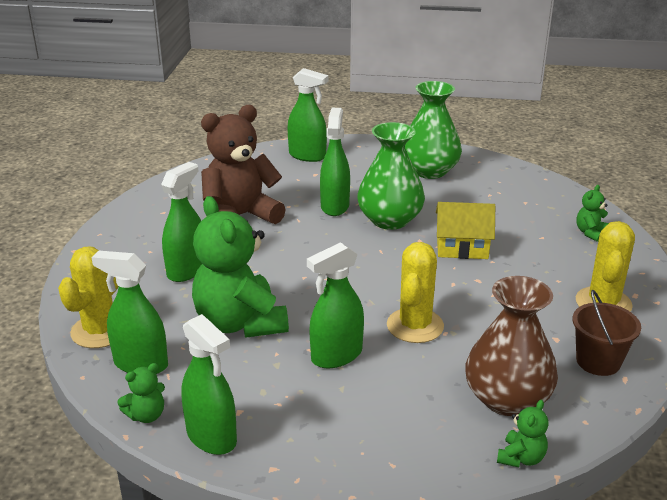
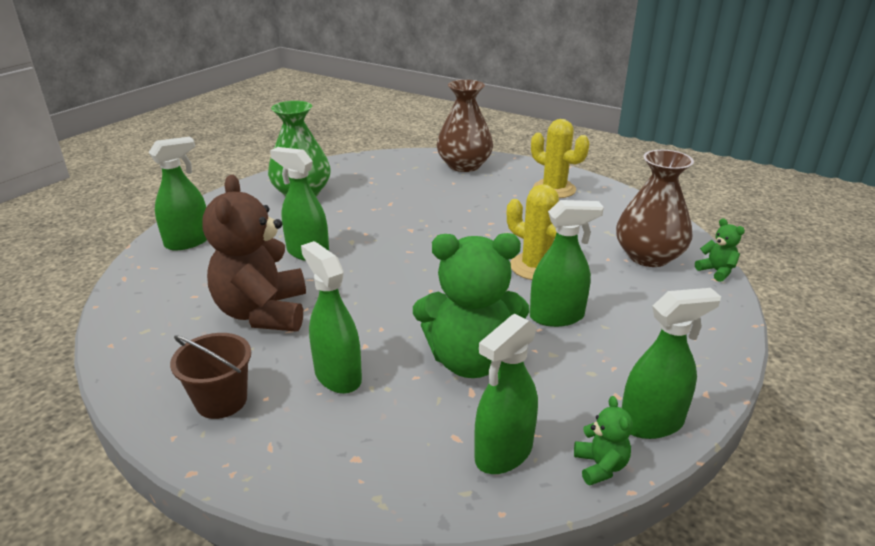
camera: 65 degrees left, 0 degrees up
yellow cactus [58,247,118,348] -> none
green spray bottle [307,242,364,368] -> green spray bottle turned 90 degrees counterclockwise [530,200,604,327]
green vase [357,122,425,230] -> none
yellow house [436,202,495,259] -> none
brown bucket [572,290,641,376] -> brown bucket moved to [170,333,251,419]
green teddy bear [577,185,609,242] -> brown vase [437,80,493,172]

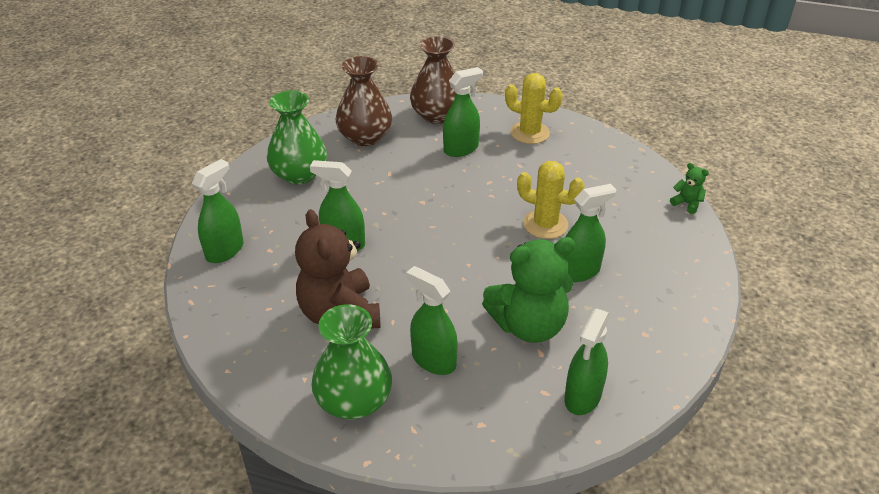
camera: 15 degrees left, 10 degrees up
brown bucket [170,333,251,419] -> green vase [311,304,392,420]
green teddy bear [574,396,633,485] -> none
brown vase [616,150,694,267] -> brown vase moved to [336,56,392,146]
green spray bottle [622,288,721,439] -> green spray bottle moved to [443,67,483,157]

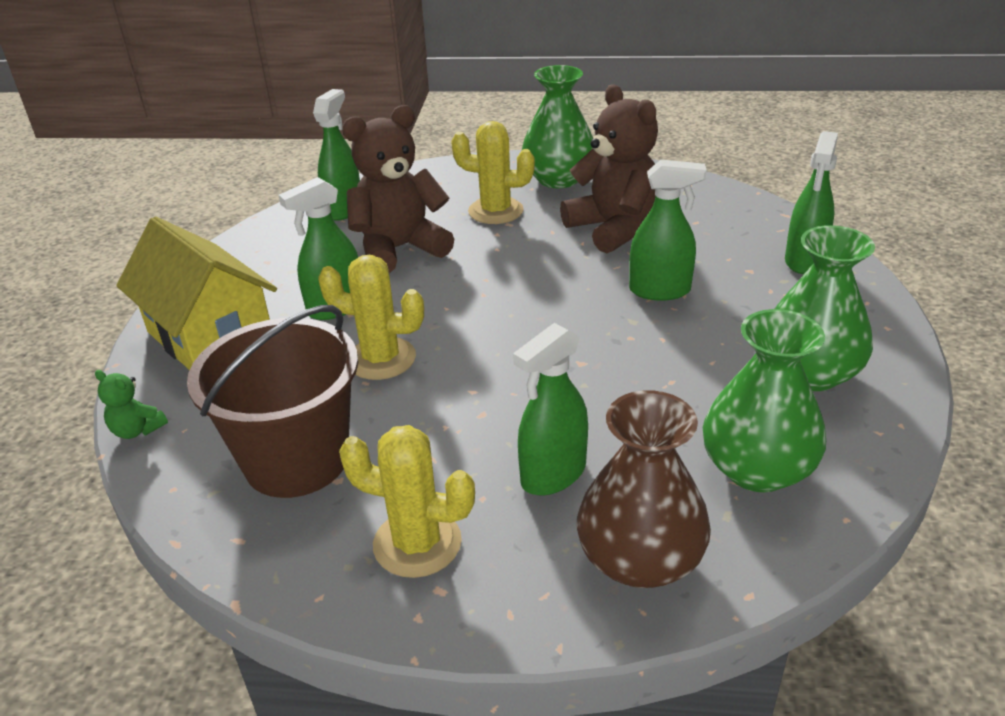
camera: 170 degrees right, 5 degrees down
brown vase [336,56,392,146] -> green vase [703,309,826,492]
green spray bottle [406,266,458,375] -> yellow cactus [451,121,535,224]
green teddy bear [482,237,575,343] -> brown teddy bear [342,105,454,273]
none -> yellow house [116,216,277,370]
none -> brown bucket [187,305,358,498]

